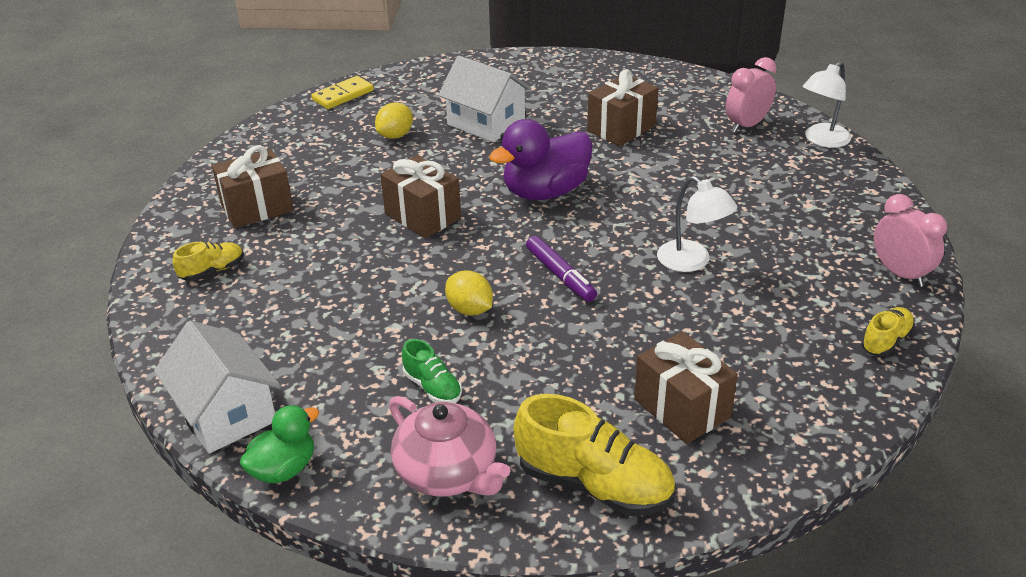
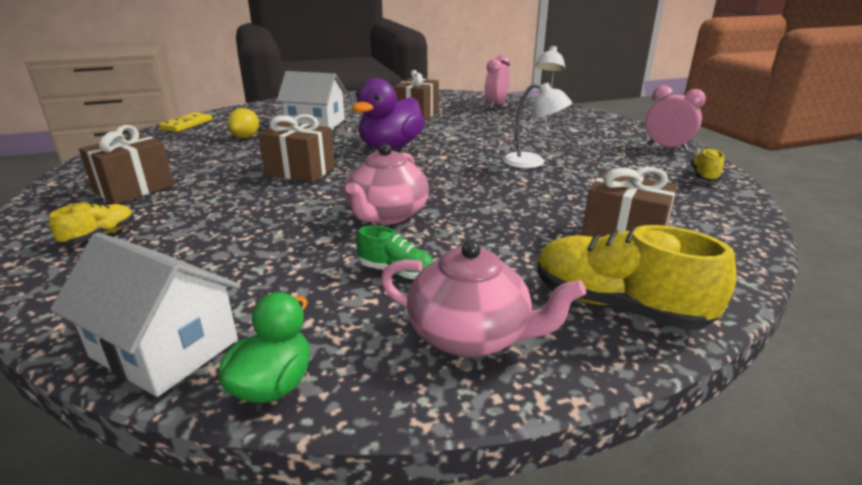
camera: 25 degrees left, 10 degrees down
yellow lemon [445,270,493,316] -> pink teapot [345,144,429,224]
yellow shoe [514,394,675,516] -> yellow shoe turned 150 degrees counterclockwise [537,225,737,330]
purple marker [526,236,597,302] -> none

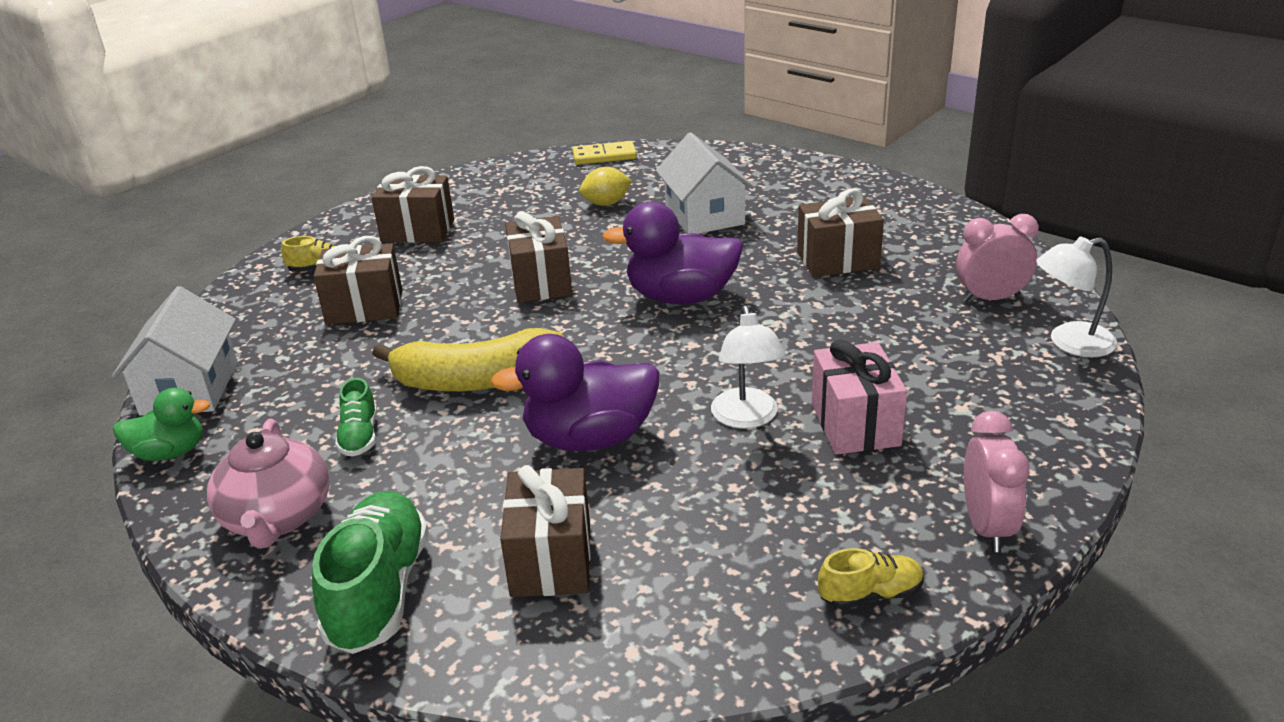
camera: 60 degrees right, 5 degrees up
pink teapot [345,144,429,224] -> yellow banana [372,328,564,392]
yellow shoe [537,225,737,330] -> green shoe [312,491,429,654]
none -> brown gift [313,236,402,325]
none -> purple duck [490,334,660,451]
none -> pink gift [812,340,907,455]

